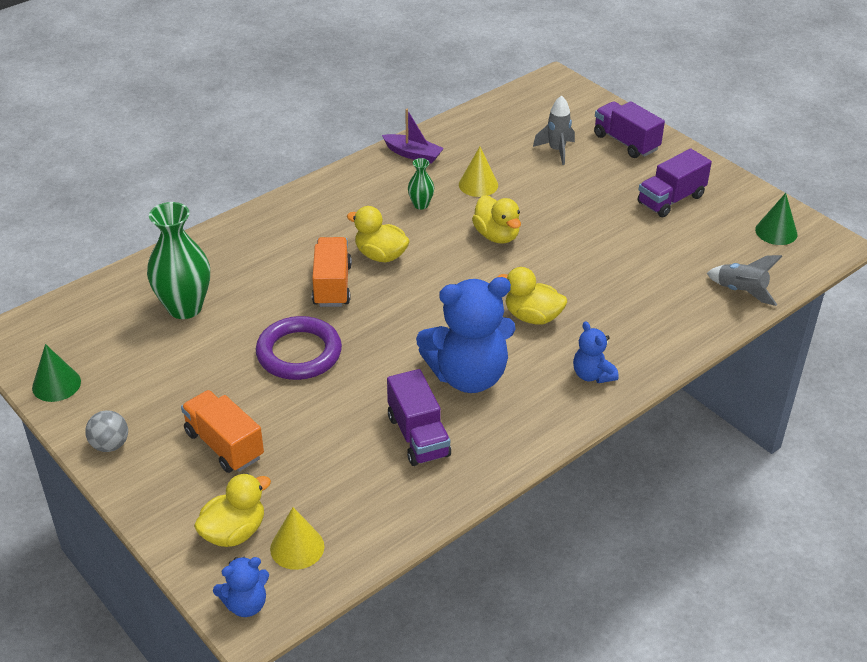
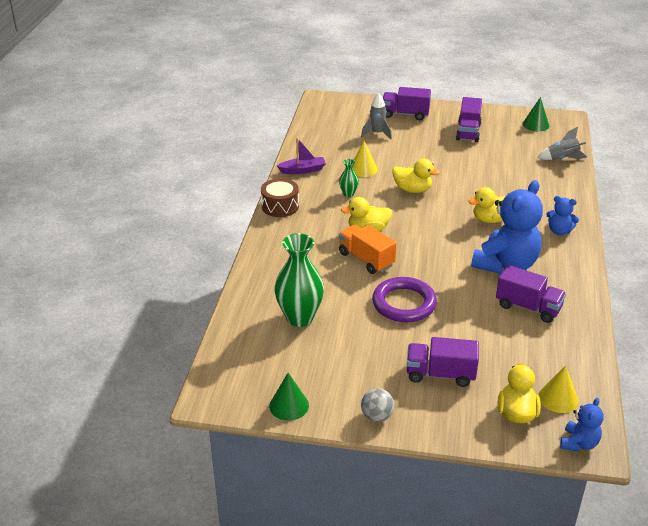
camera: 40 degrees left, 5 degrees down
orange truck [181,390,264,473] -> purple truck [407,337,479,387]
none -> brown drum [261,178,299,217]

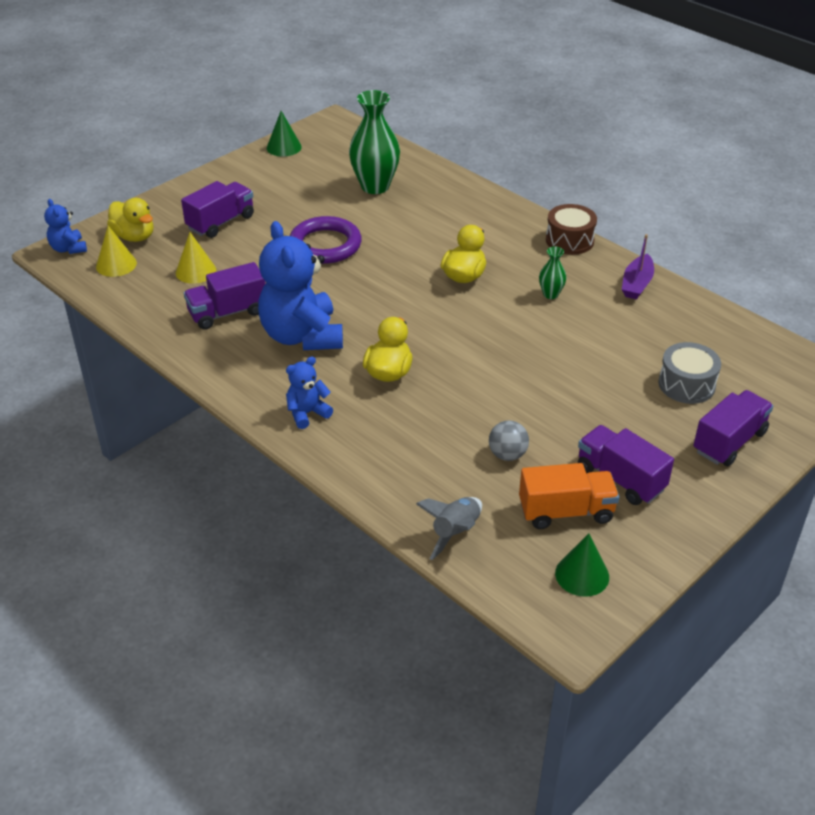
camera: 125 degrees right, 5 degrees up
orange truck [339,225,396,274] -> orange truck moved to [519,463,619,529]
yellow cone [353,141,378,177] -> yellow cone moved to [176,232,216,284]
grey rocket [361,93,392,139] -> grey drum [658,342,721,404]
grey ball [361,388,394,422] -> grey ball moved to [489,421,529,461]
yellow duck [392,159,440,193] -> none

